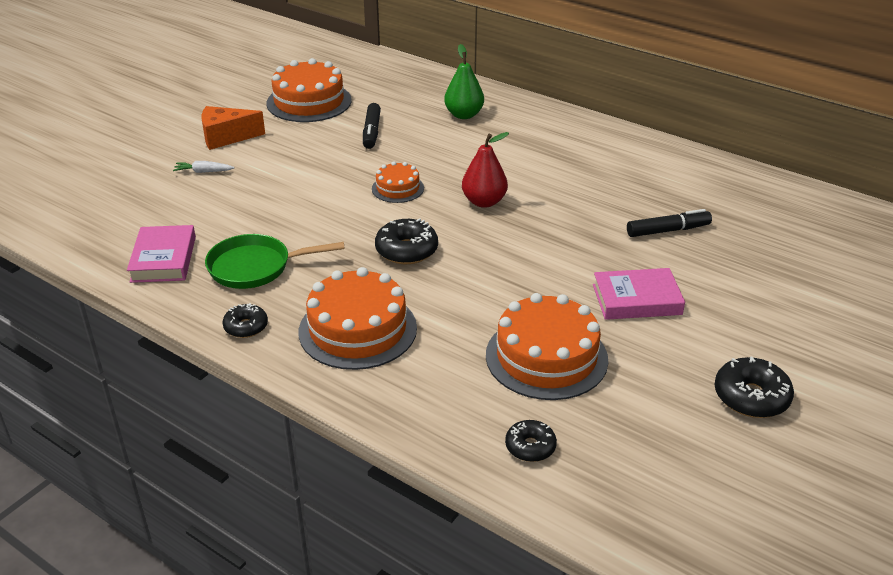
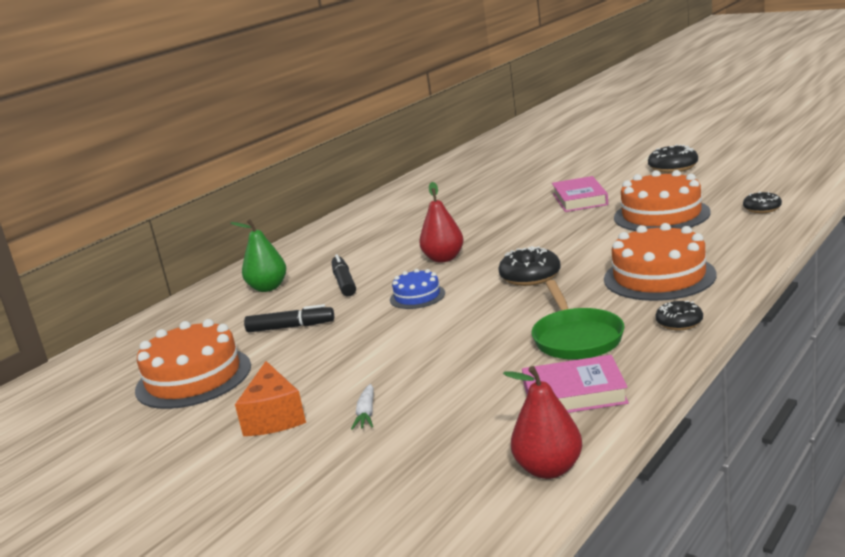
camera: 85 degrees left, 15 degrees down
orange cake [372,161,424,203] -> blue cake [390,269,445,309]
black marker [627,209,712,237] -> black marker moved to [332,254,356,296]
none -> red pear [503,366,582,479]

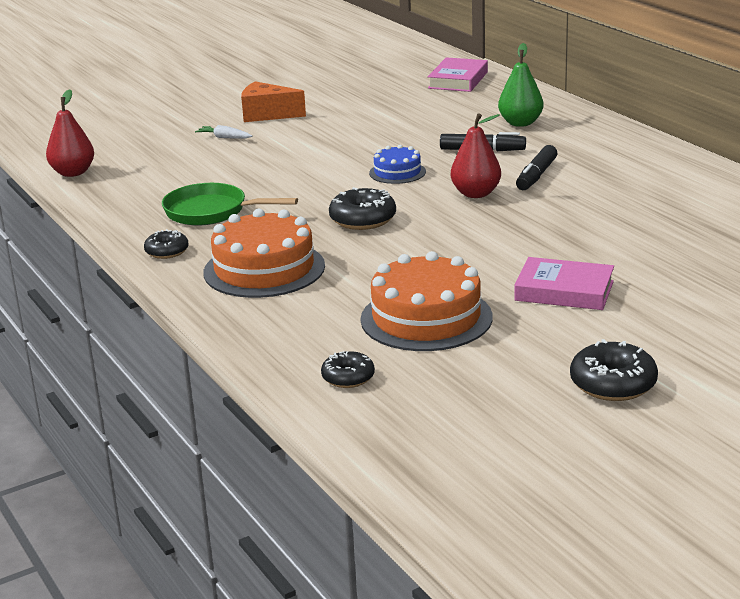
camera: 110 degrees right, 5 degrees up
orange cake [135,319,251,409] -> none
black marker [244,304,334,332] -> black marker moved to [516,145,558,190]
pink book [522,355,629,413] -> pink book moved to [428,57,488,92]

